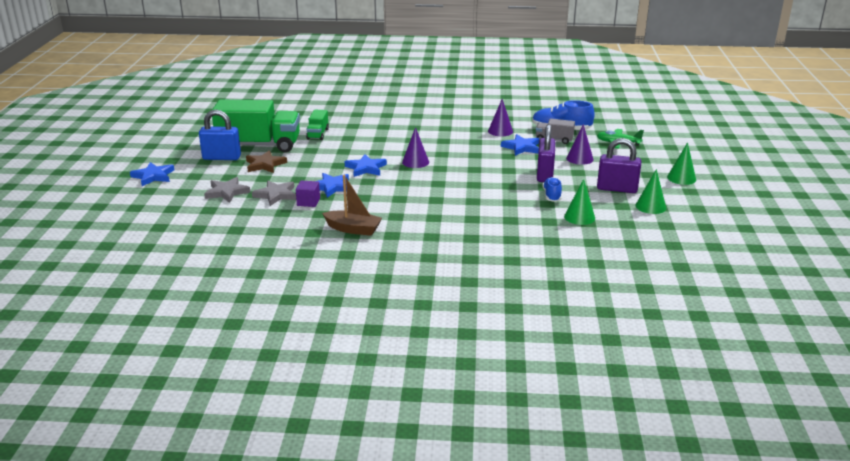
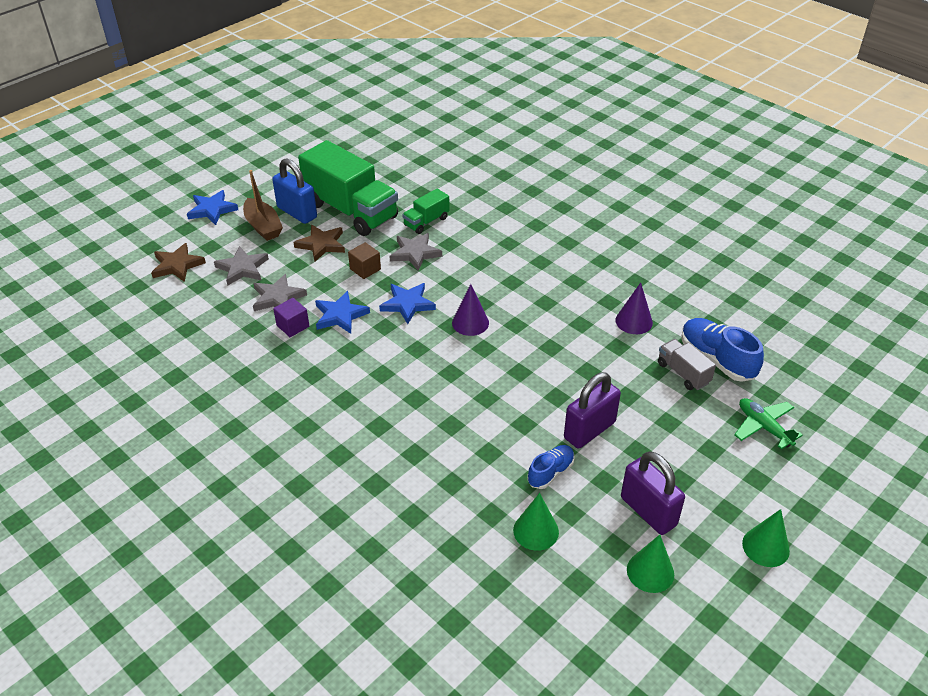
camera: 40 degrees right, 15 degrees up
brown boat [322,175,382,236] -> brown boat moved to [243,170,283,241]
blue star [501,134,539,156] -> none
purple cone [566,124,594,165] -> none
none -> brown star [151,243,206,282]
none -> brown cube [348,242,381,279]
none -> grey star [390,233,442,271]

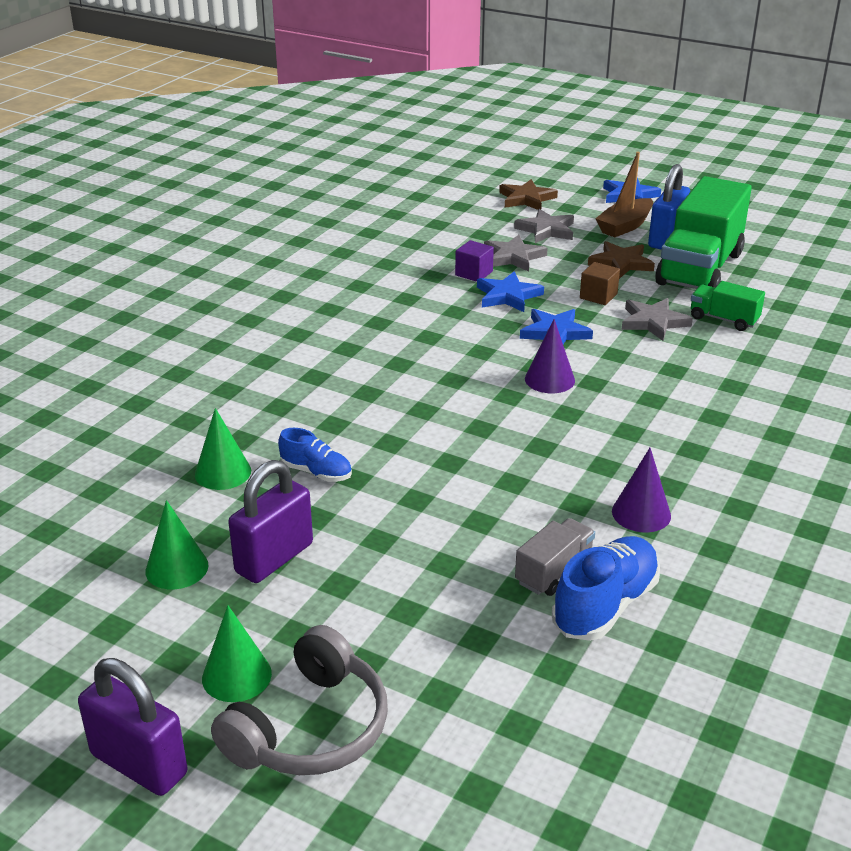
camera: 75 degrees right, 10 degrees down
purple padlock [564,372,621,449] -> purple padlock moved to [78,658,188,796]
green plane [734,398,803,449] -> none
none -> grey headphones [211,625,388,775]

